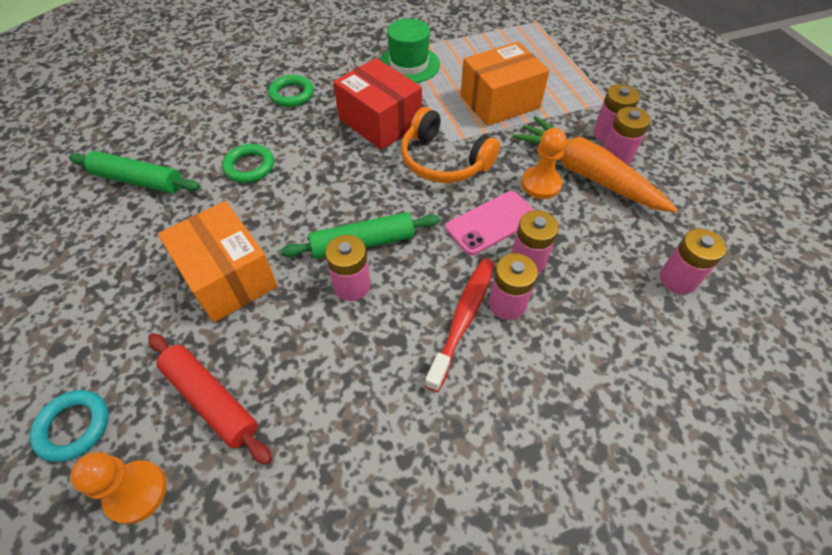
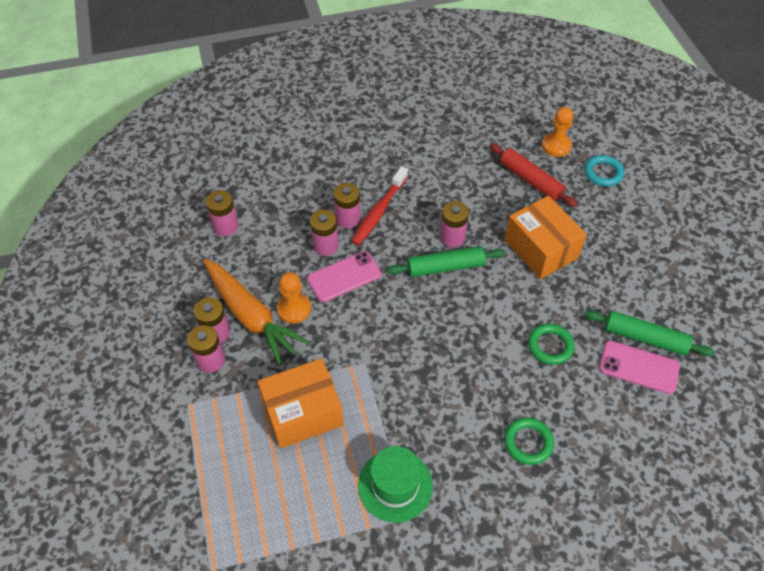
camera: 175 degrees left, 0 degrees up
red box [333,58,422,150] -> none
orange headphones [401,107,500,183] -> none
none -> pink phone [599,341,680,394]

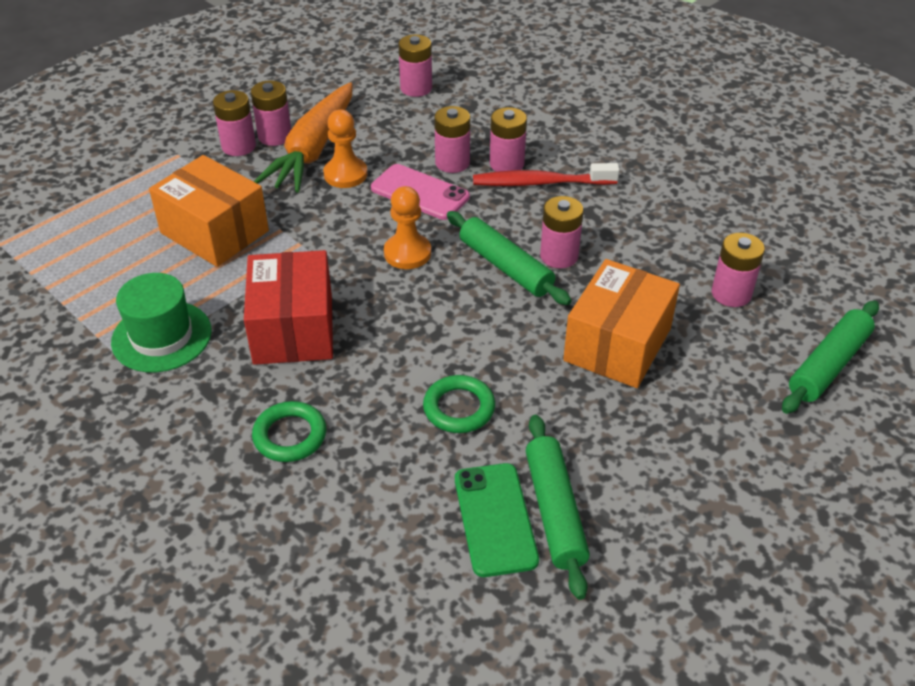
camera: 60 degrees right, 10 degrees down
red rolling pin [489,143,577,207] -> pink battery [712,233,765,307]
orange pawn [542,107,573,157] -> orange pawn moved to [384,186,431,269]
turquoise ring [584,155,624,187] -> green rolling pin [782,301,879,414]
pink phone [599,341,680,394] -> green phone [455,463,539,577]
none -> red box [244,250,333,365]

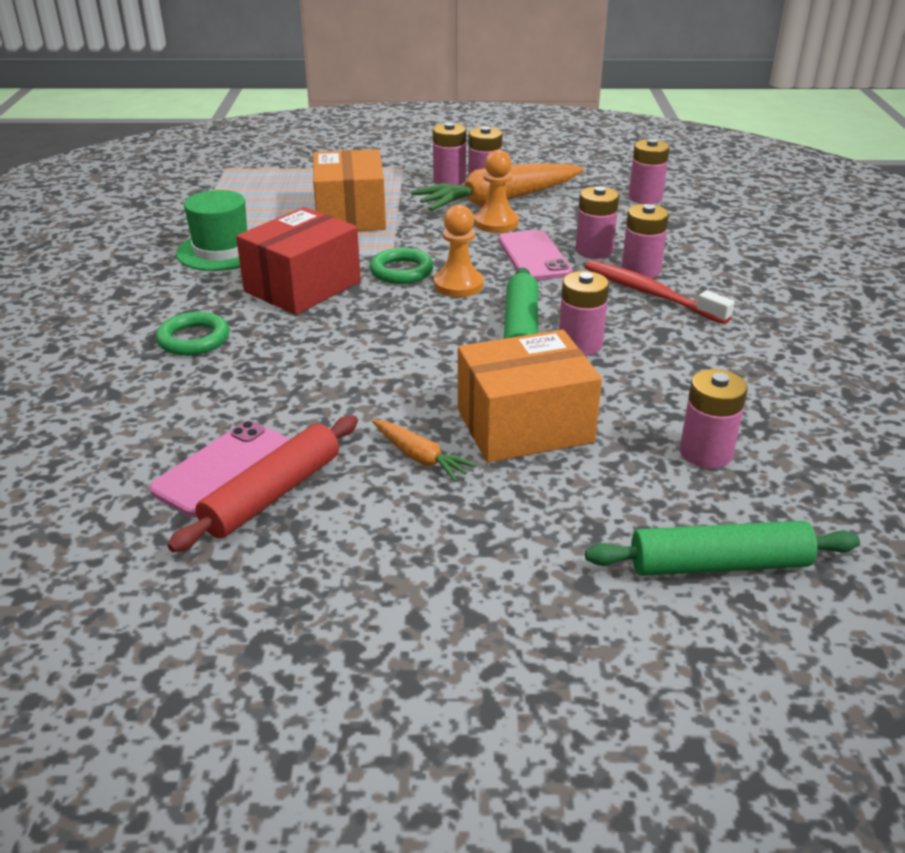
camera: 45 degrees right, 10 degrees down
green ring [423,375,495,433] -> green ring moved to [370,248,433,284]
green phone [455,463,539,577] -> pink phone [149,421,290,517]
green rolling pin [525,415,590,600] -> red rolling pin [167,416,358,552]
none -> orange carrot [372,419,477,482]

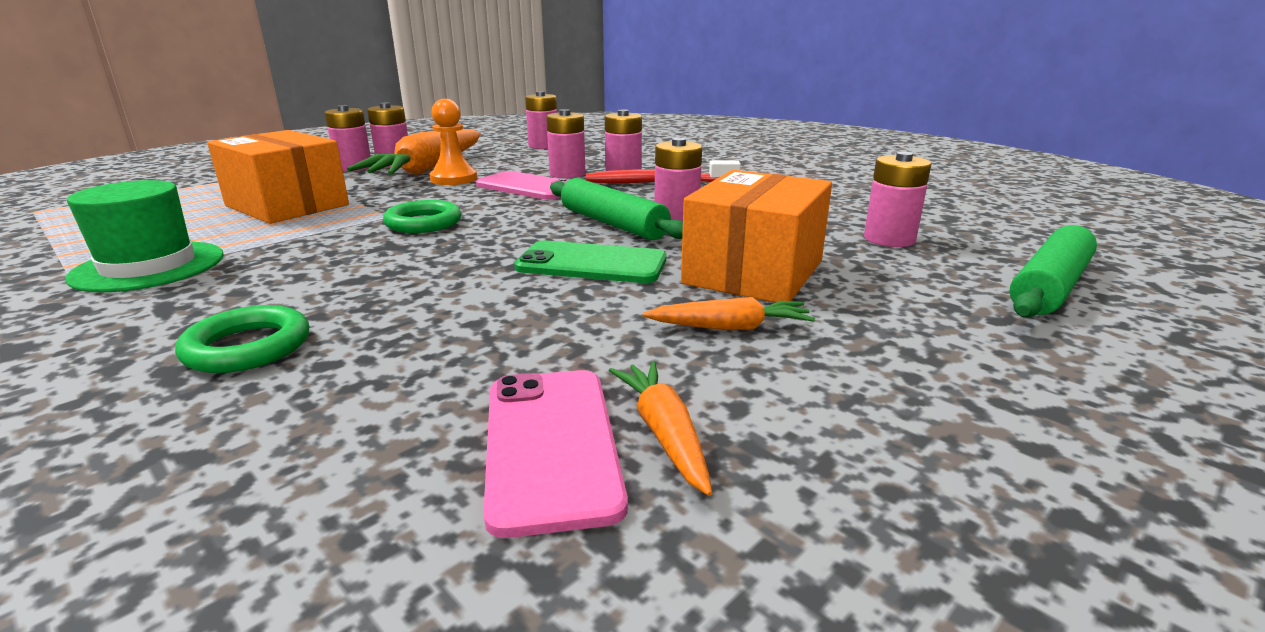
camera: 45 degrees left, 10 degrees down
red rolling pin [167,416,358,552] -> orange carrot [609,361,712,496]
red box [236,207,361,315] -> none
orange pawn [434,205,484,297] -> none
none -> green phone [514,240,666,283]

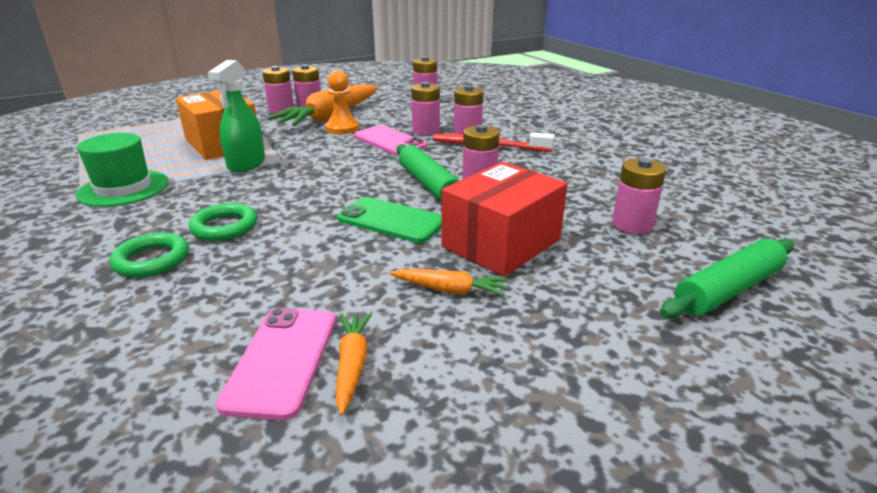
camera: 15 degrees right, 5 degrees up
green ring [383,200,461,233] -> green ring moved to [189,203,257,241]
orange box [681,170,832,303] -> red box [441,162,568,277]
none -> green spray bottle [208,60,265,172]

